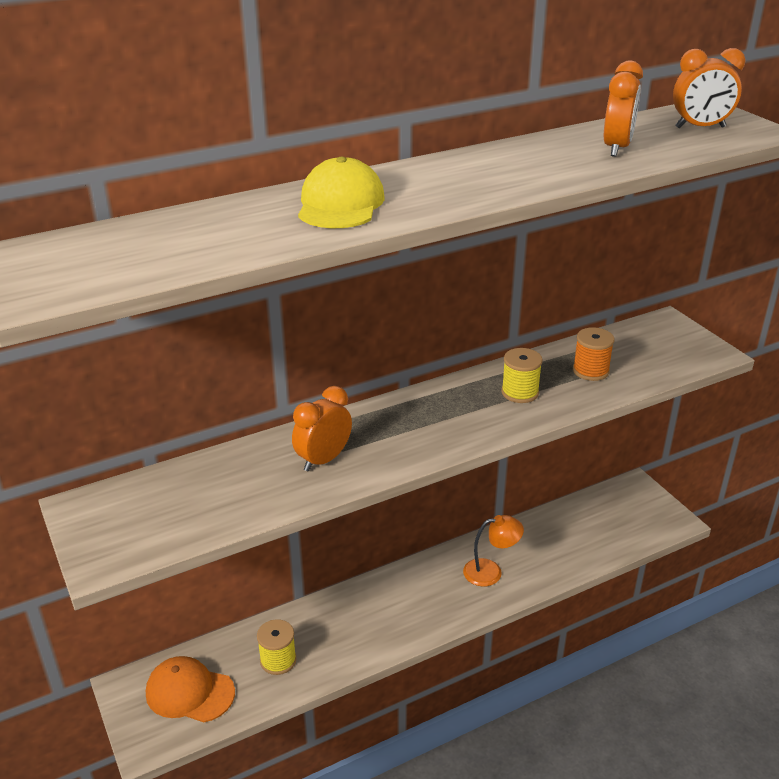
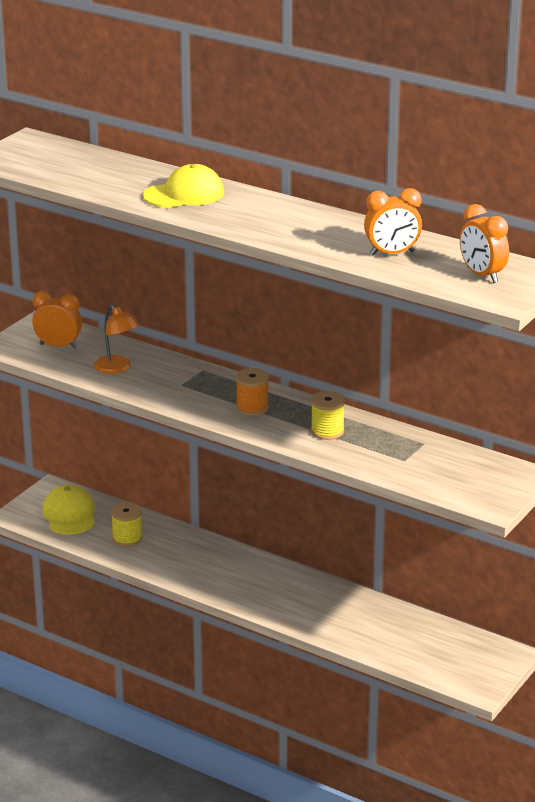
camera: 60 degrees right, 5 degrees down
orange cap [146,656,235,722] -> yellow cap [42,485,95,535]
orange clock [292,386,352,472] -> orange clock moved to [32,291,82,349]
orange lamp [463,515,524,587] -> orange lamp moved to [94,305,139,374]
orange spool [573,327,614,381] -> orange spool moved to [236,368,269,416]

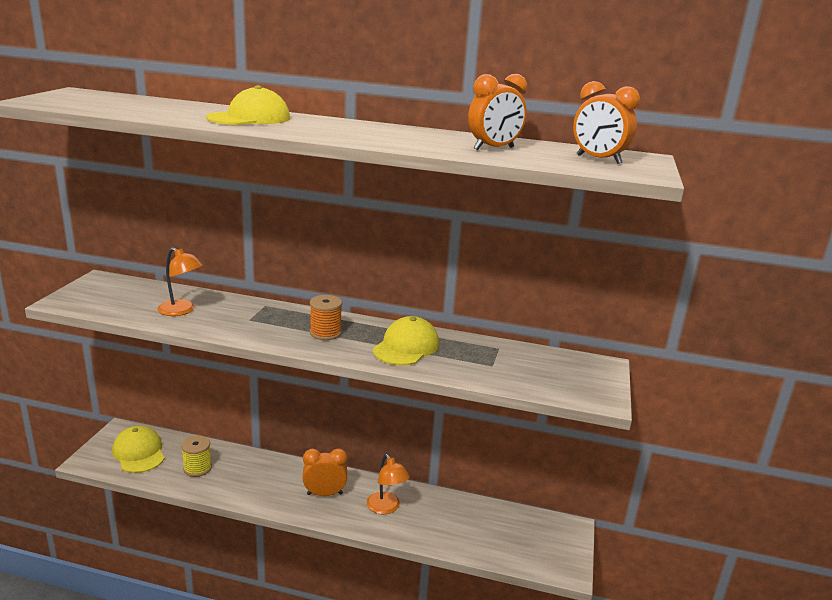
camera: 20 degrees left, 5 degrees down
orange clock [32,291,82,349] -> orange clock moved to [302,448,347,496]
yellow spool [311,391,345,440] -> yellow cap [373,316,440,366]
none -> orange lamp [367,454,410,514]

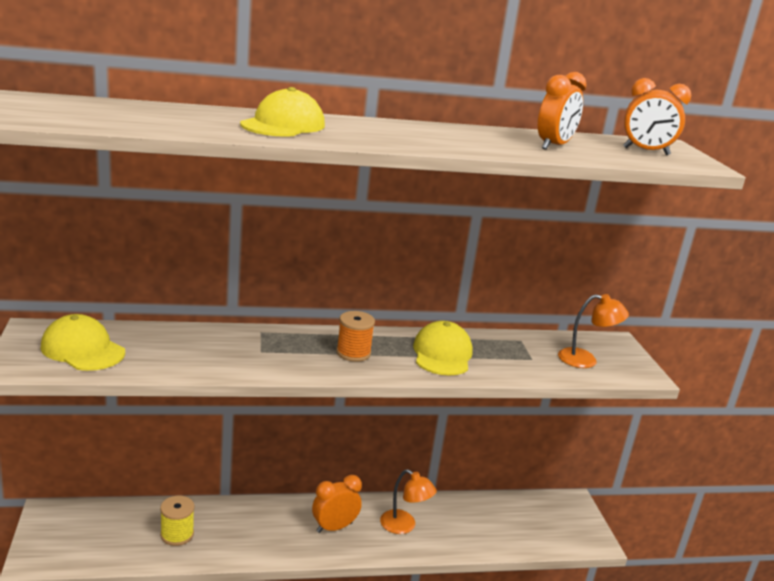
camera: 25 degrees left, 0 degrees up
yellow cap [112,426,165,473] -> yellow cap moved to [41,314,125,371]
orange lamp [157,247,203,316] -> orange lamp moved to [558,294,629,368]

